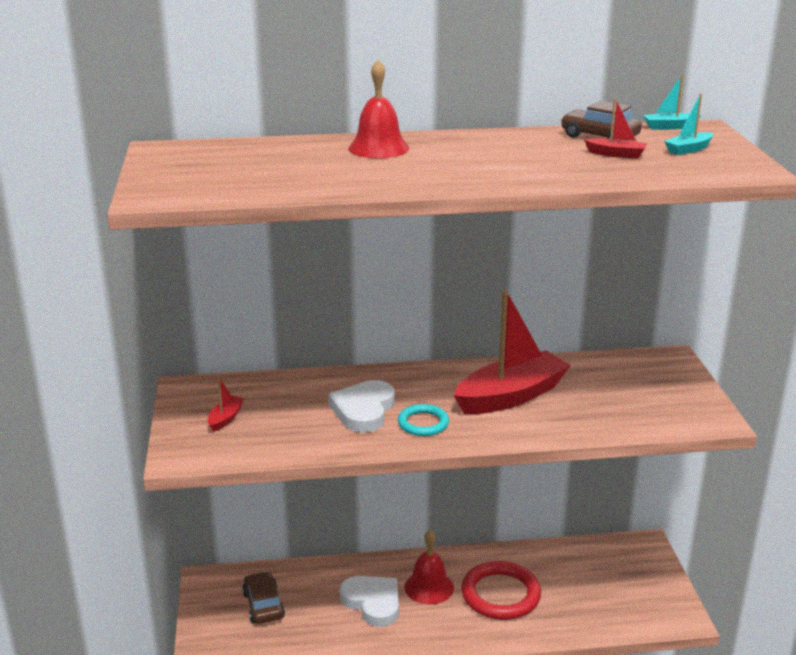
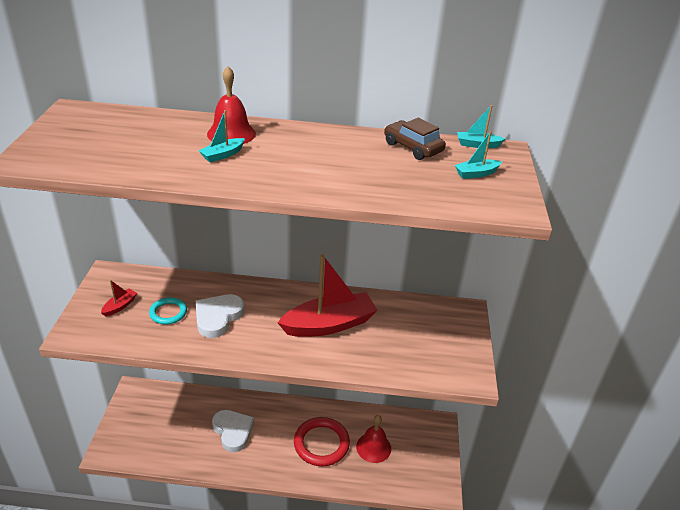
camera: 10 degrees right, 10 degrees up
brown car [242,571,285,624] -> none
turquoise ring [398,404,449,436] -> turquoise ring moved to [149,297,187,324]
red bell [405,530,454,604] -> red bell moved to [356,415,391,463]
red boat [584,98,647,159] -> none
none -> turquoise boat [198,110,245,162]

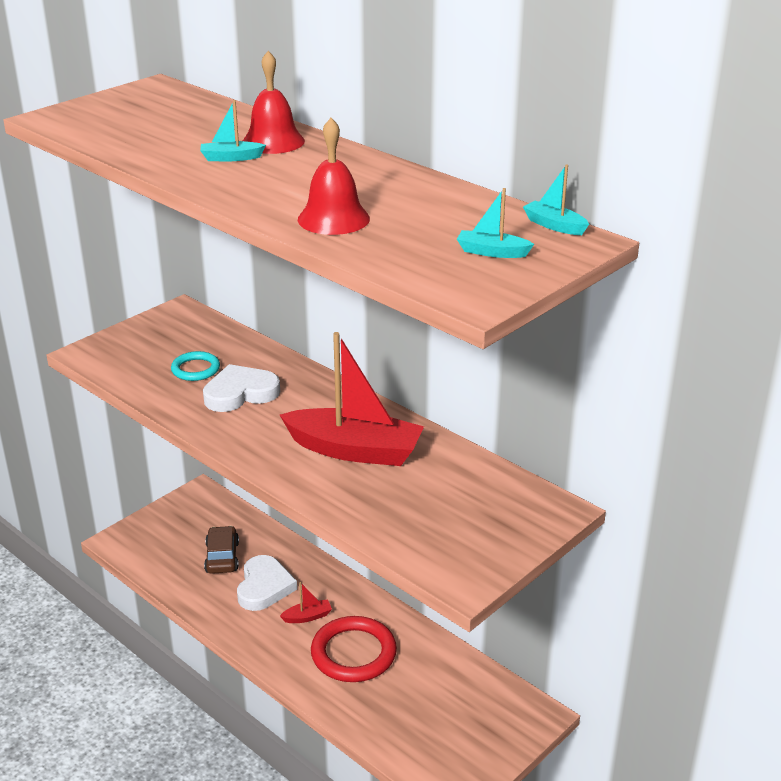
camera: 40 degrees right, 5 degrees down
red boat [101,280,137,317] -> red boat moved to [280,582,332,623]
red bell [356,415,391,463] -> red bell moved to [298,118,370,235]
brown car [384,118,446,160] -> brown car moved to [204,526,239,574]

